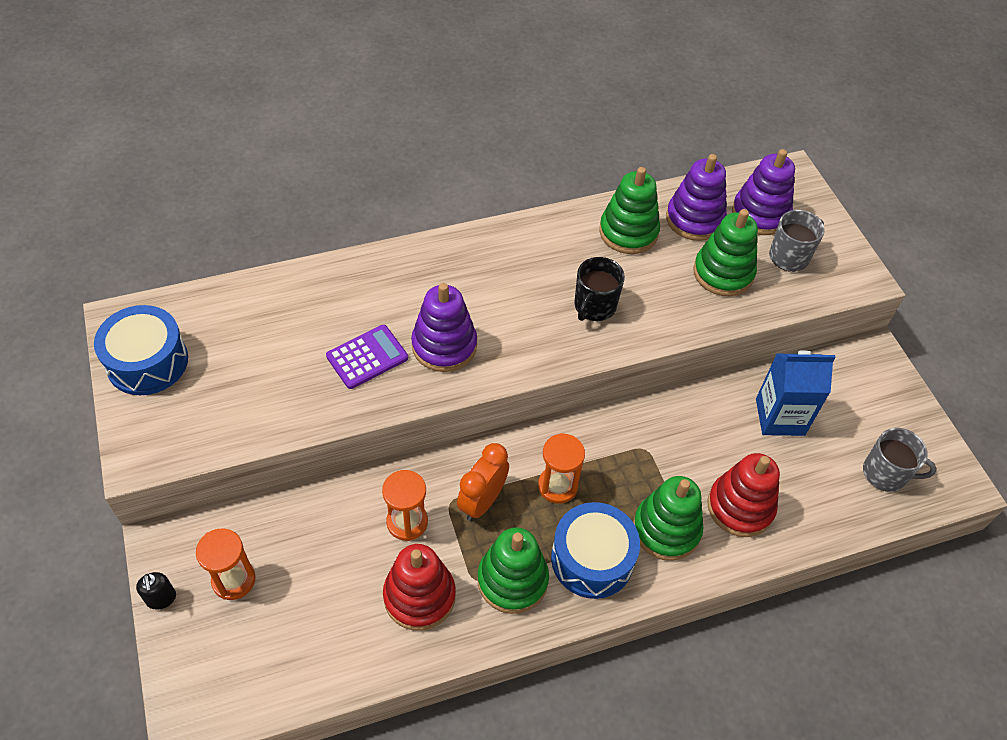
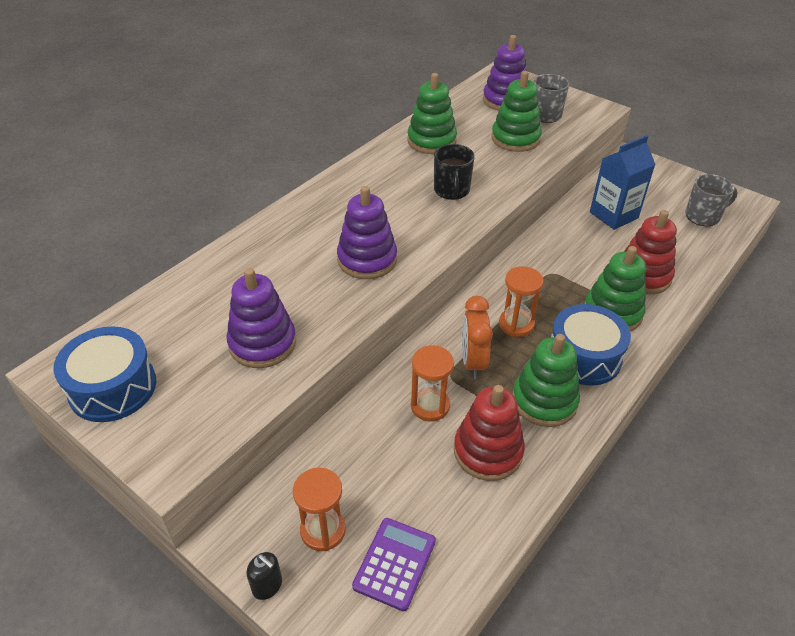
camera: 30 degrees left, 10 degrees down
purple calculator [326,325,408,389] -> purple calculator moved to [352,518,436,612]
purple stacking toy [666,154,727,241] -> purple stacking toy moved to [226,268,296,368]

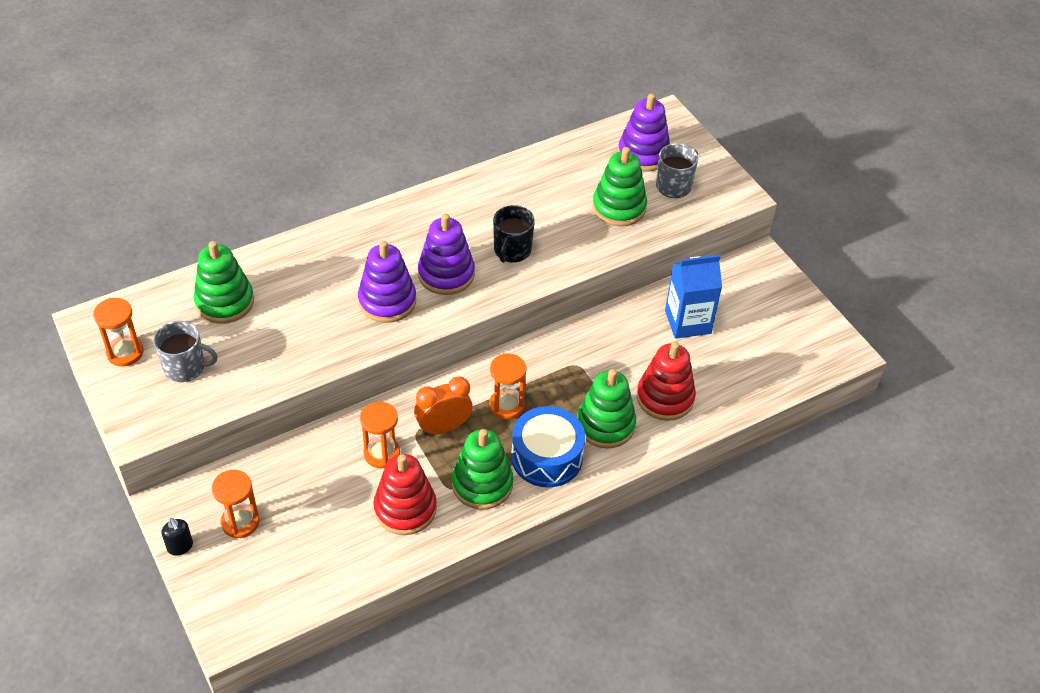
camera: 20 degrees right, 5 degrees up
blue drum [53,326,156,422] -> orange hourglass [93,298,143,367]
purple stacking toy [226,268,296,368] -> purple stacking toy moved to [418,214,475,295]
purple calculator [352,518,436,612] -> none
green stacking toy [407,73,457,154] -> green stacking toy moved to [194,241,254,324]
orange clock [462,296,493,379] -> orange clock turned 45 degrees clockwise [414,376,473,435]
grey mug [685,174,738,226] -> grey mug moved to [153,321,217,382]

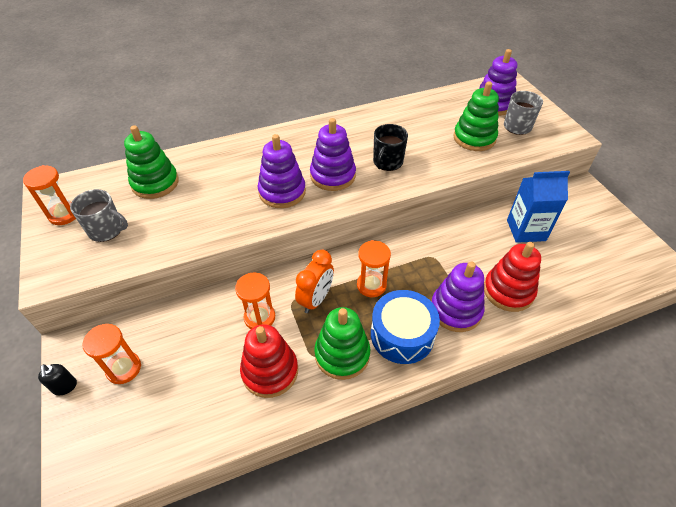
camera: 10 degrees right, 0 degrees up
orange clock [414,376,473,435] -> orange clock turned 135 degrees clockwise [295,250,334,313]
green stacking toy [577,369,636,449] -> purple stacking toy [431,262,485,332]

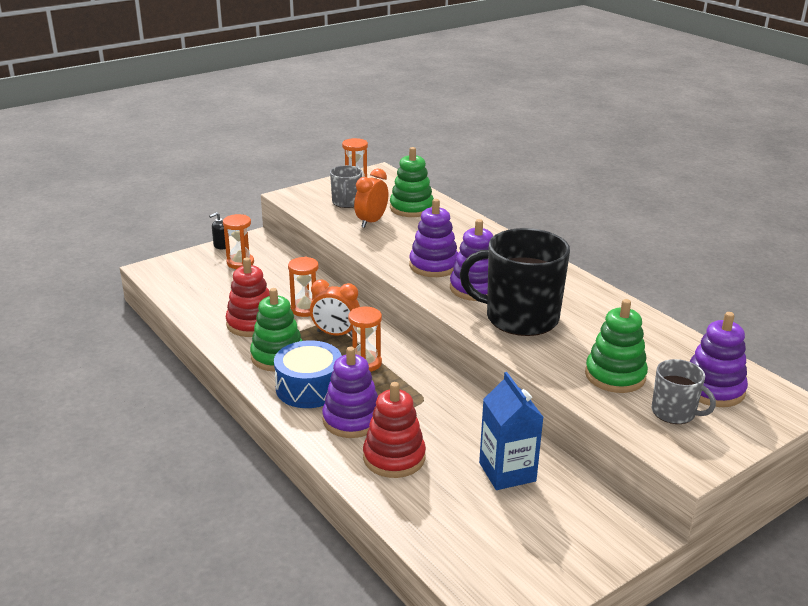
camera: 75 degrees right, 20 degrees down
black mug [373,124,408,171] -> black mug [460,228,570,336], size x1.95
none -> orange clock [354,168,388,228]

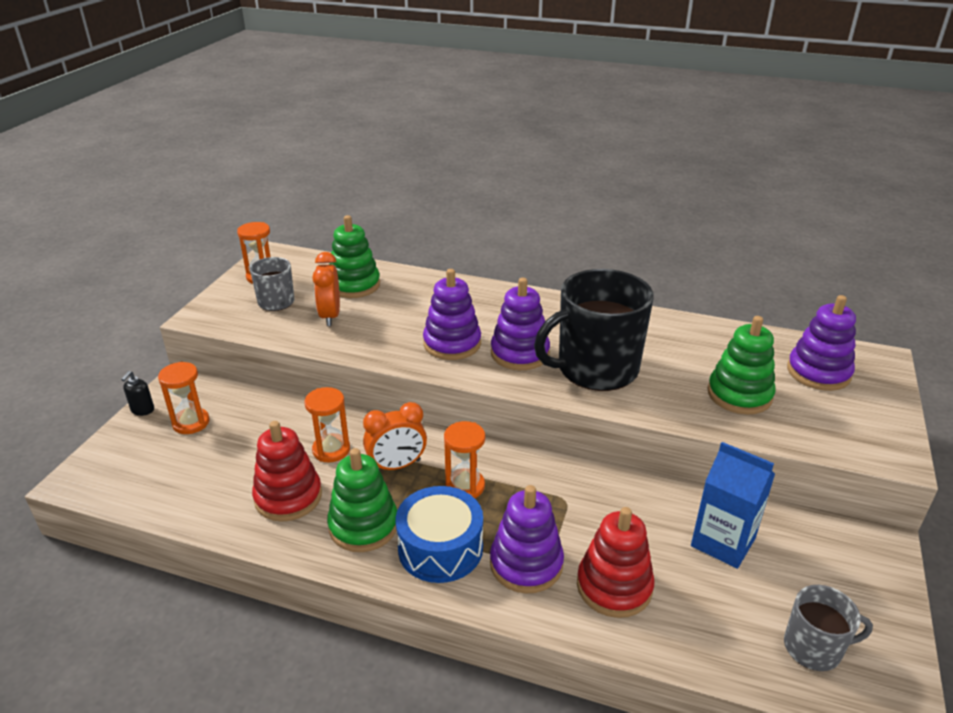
camera: 35 degrees left, 5 degrees up
grey mug [651,359,716,424] -> grey mug moved to [784,585,873,671]

